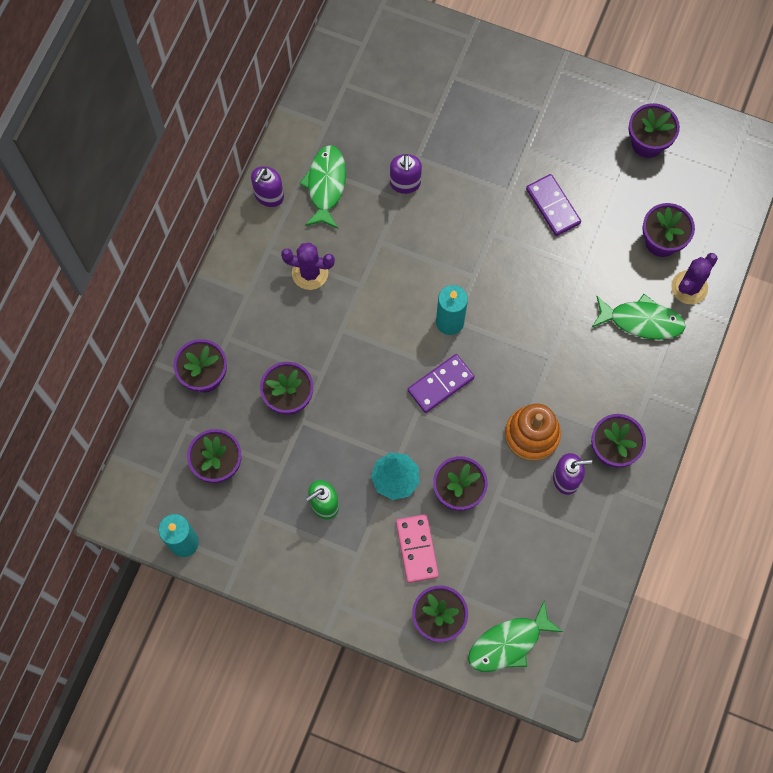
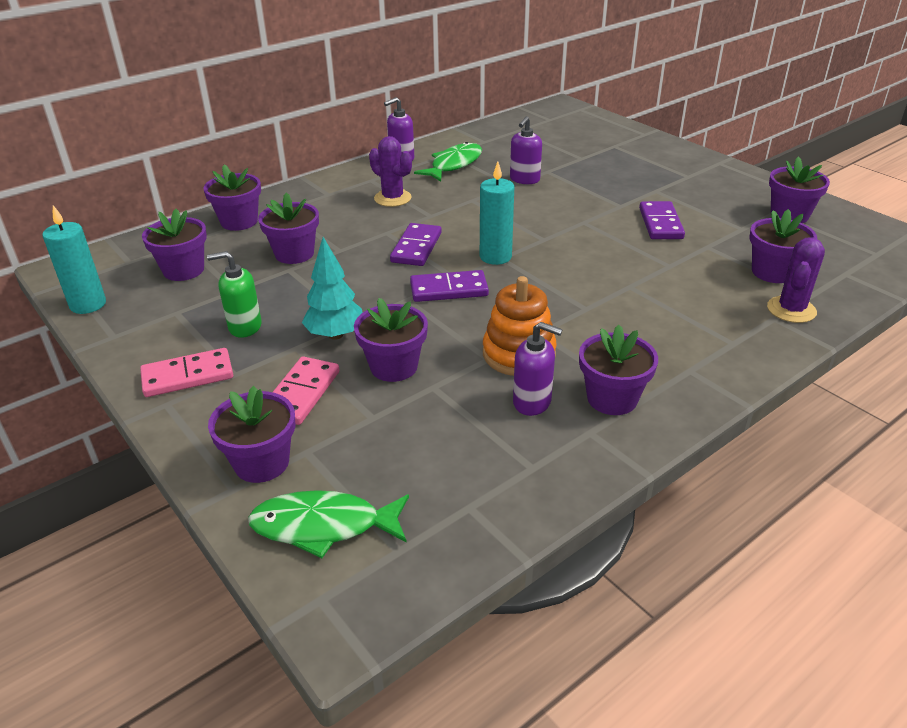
camera: 30 degrees right, 35 degrees down
green fish [592,294,686,340] -> none
purple cactus [671,253,718,305] -> purple cactus turned 45 degrees counterclockwise [767,237,825,323]
none -> pink domino [140,348,233,397]
none -> purple domino [390,223,441,266]

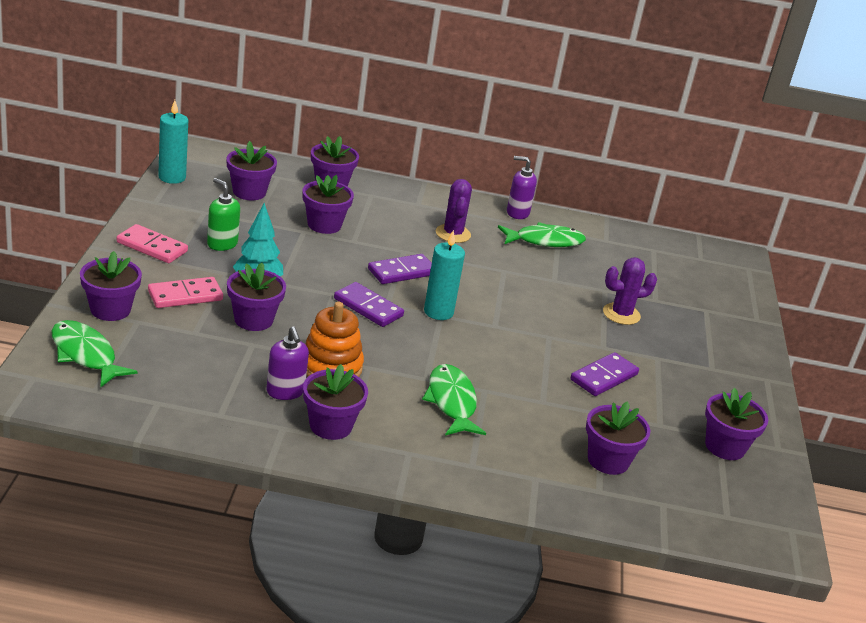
camera: 40 degrees right, 5 degrees down
purple soap dispenser [510,116,542,184] -> none
purple cactus [767,237,825,323] -> purple cactus moved to [603,257,657,325]
none -> green fish [422,364,486,436]

